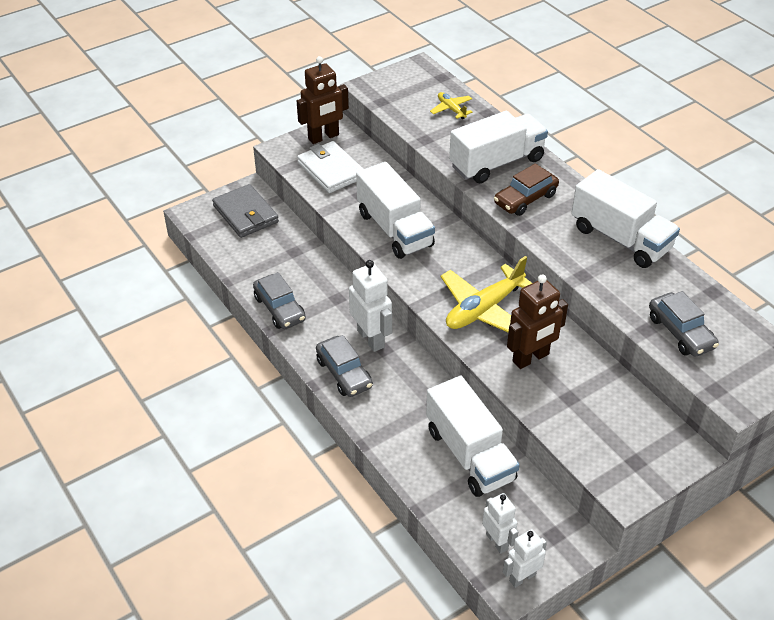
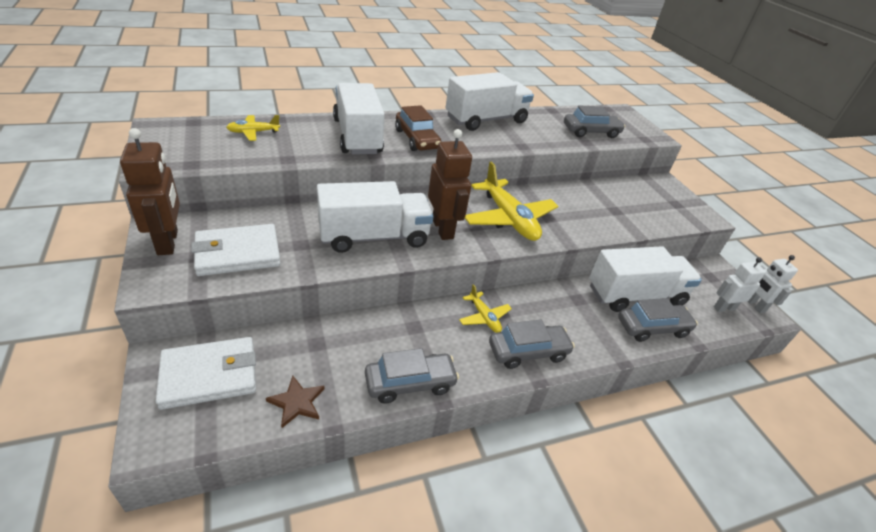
camera: 80 degrees left, 5 degrees down
grey wallet [212,184,279,238] -> white wallet [156,337,256,410]
white robot [349,260,392,352] -> yellow plane [459,284,512,333]
brown robot [507,275,568,369] -> brown robot moved to [428,129,472,240]
none -> brown star [266,376,324,428]
none -> grey car [618,298,698,342]

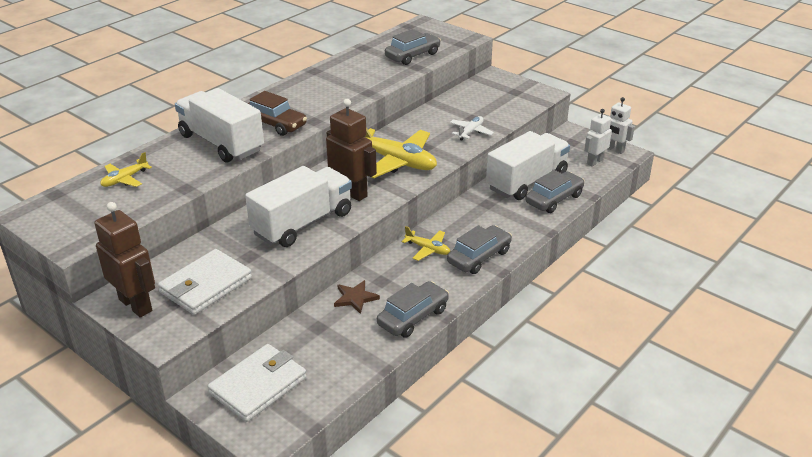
camera: 25 degrees left, 5 degrees down
brown star [266,376,324,428] -> brown star moved to [334,280,380,314]
white truck [445,72,534,131] -> none
none -> white plane [450,116,494,140]

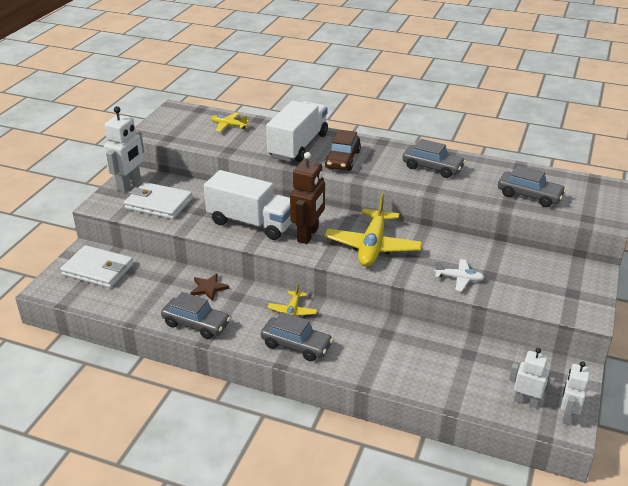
camera: 70 degrees right, 0 degrees up
brown robot [94,202,155,317] -> white robot [104,106,144,192]
white truck [486,131,570,200] -> none
grey car [526,170,585,213] -> grey car moved to [402,139,466,178]

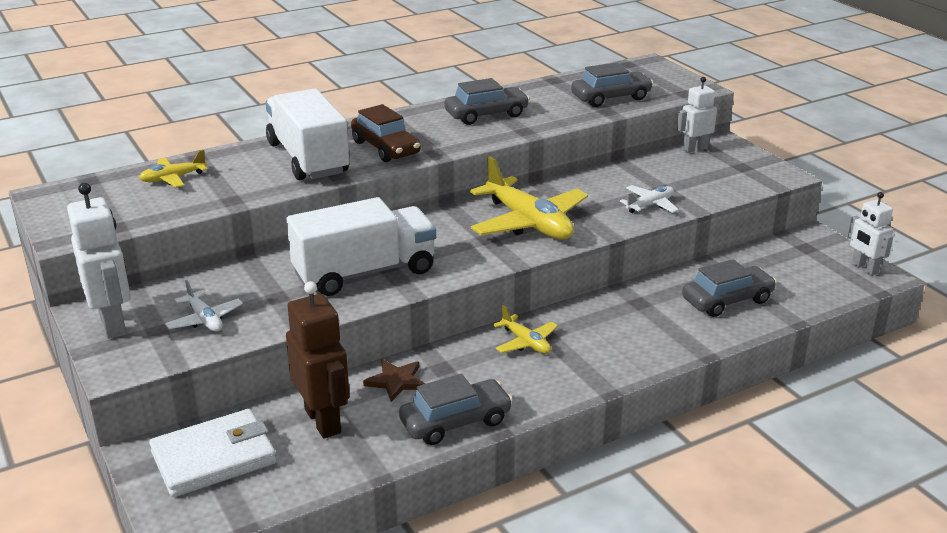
camera: 50 degrees left, 5 degrees down
white wallet [124,182,193,219] -> white plane [165,279,243,332]
grey car [261,312,333,361] -> grey car moved to [682,259,777,317]
brown robot [290,152,325,244] -> brown robot moved to [286,281,350,438]
white robot [509,348,556,408] -> white robot moved to [677,77,719,153]

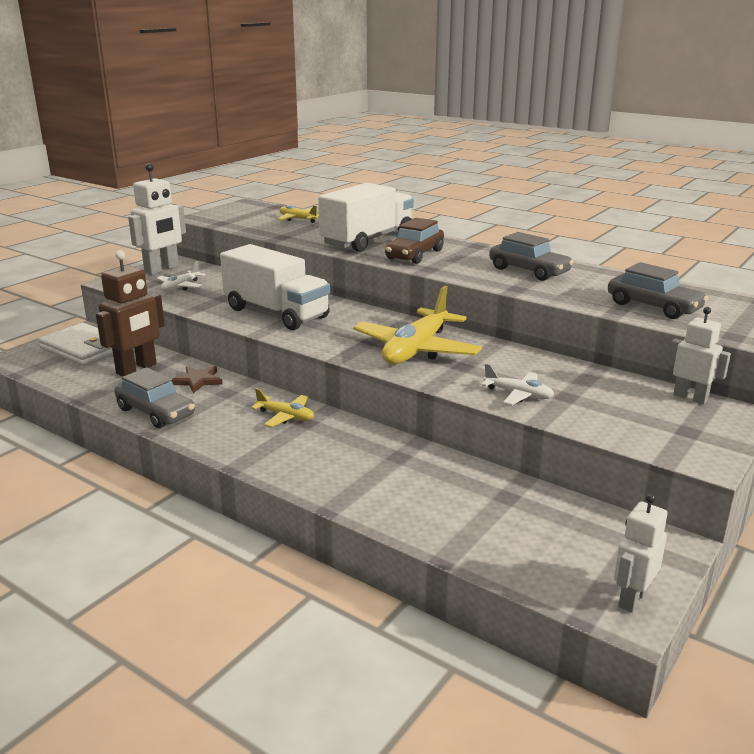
camera: 65 degrees right, 5 degrees down
yellow plane [493,305,558,354] -> yellow plane turned 90 degrees counterclockwise [251,388,314,427]
grey car [682,259,777,317] -> none

